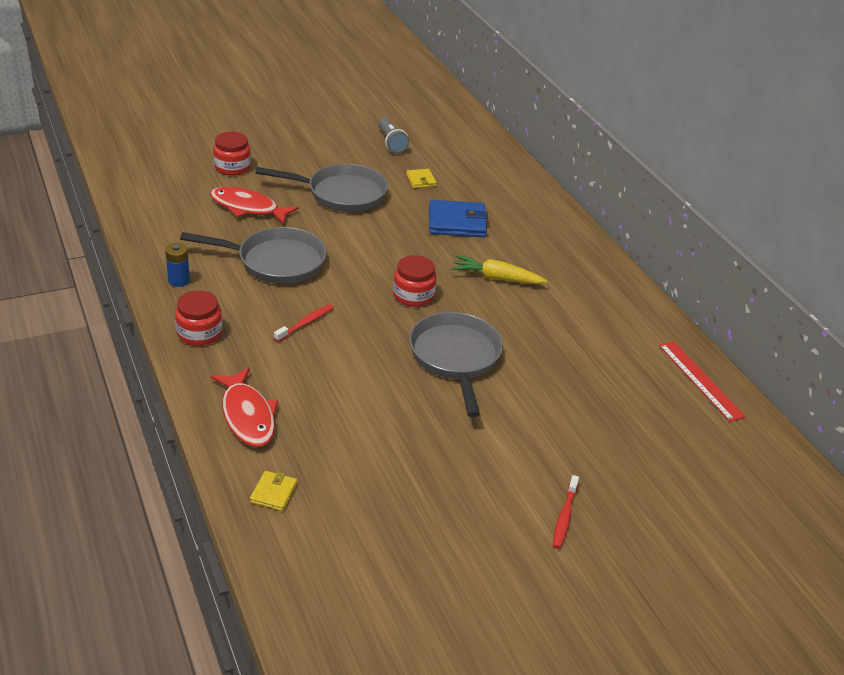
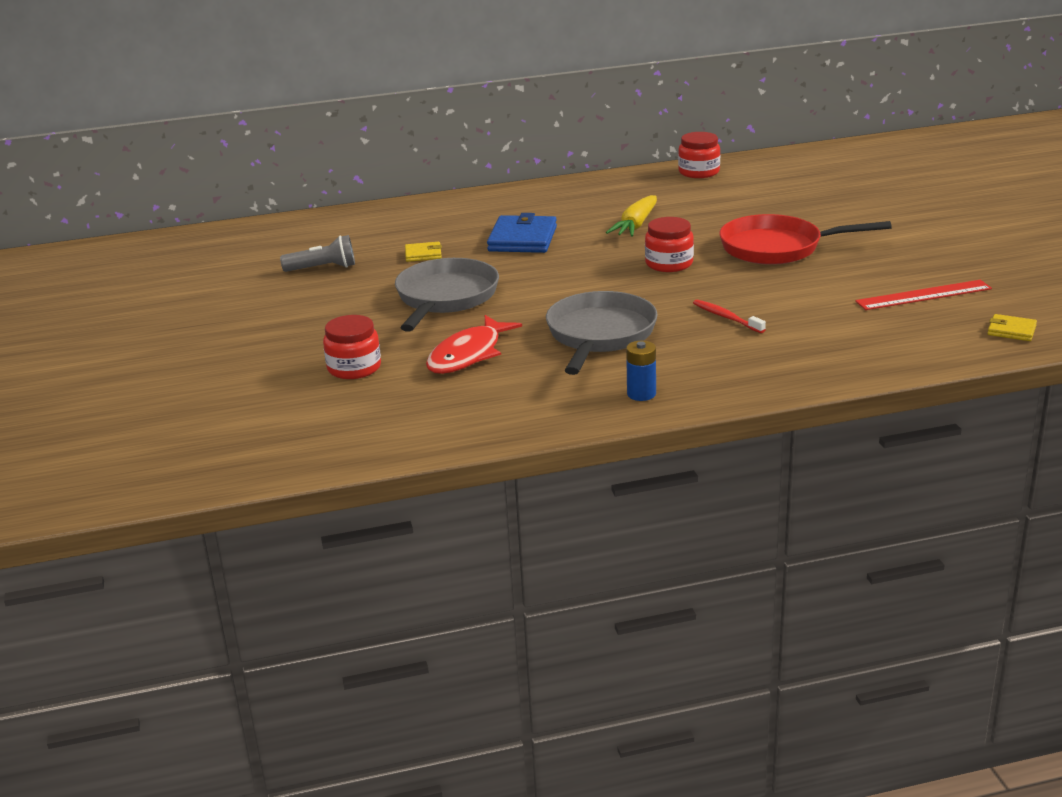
camera: 75 degrees left, 10 degrees down
red jar [175,290,222,346] -> red jar moved to [678,132,720,178]
red fish [211,368,278,447] -> none
grey pan [409,312,503,417] -> red pan [719,214,892,265]
red toothbrush [553,475,579,549] -> none
red ruler [659,341,746,422] -> red ruler moved to [855,280,992,310]

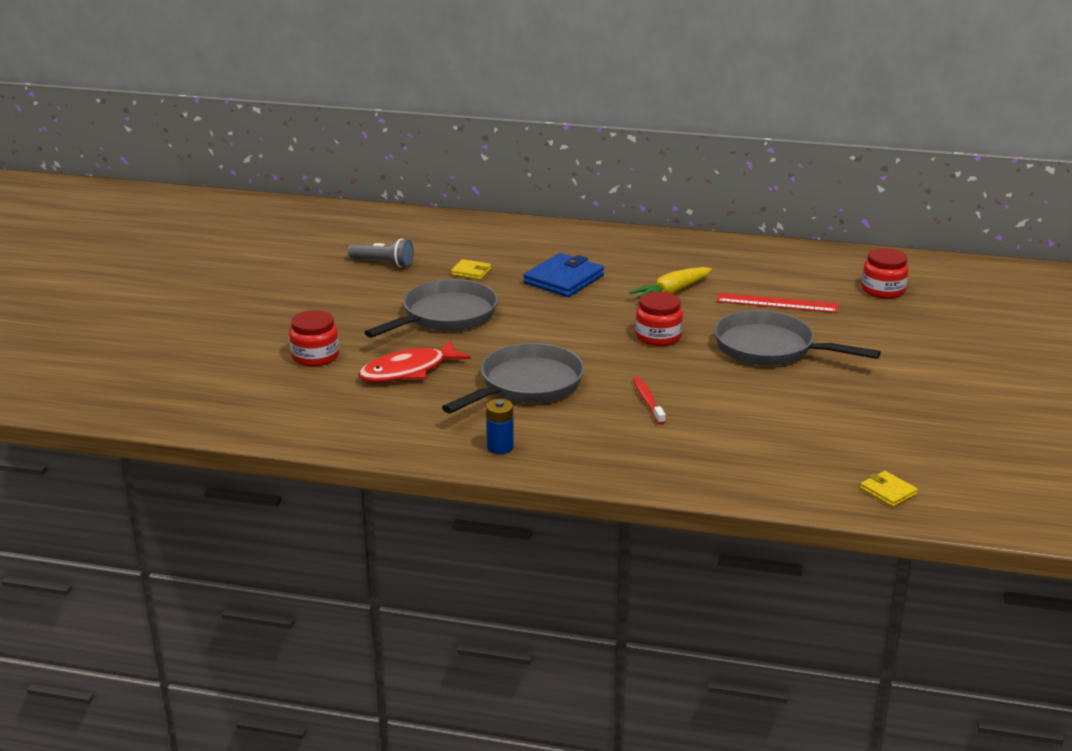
camera: 25 degrees right, 0 degrees up
red jar [678,132,720,178] -> red jar moved to [862,248,909,299]
red pan [719,214,892,265] -> grey pan [714,310,881,366]
red ruler [855,280,992,310] -> red ruler moved to [717,293,838,313]

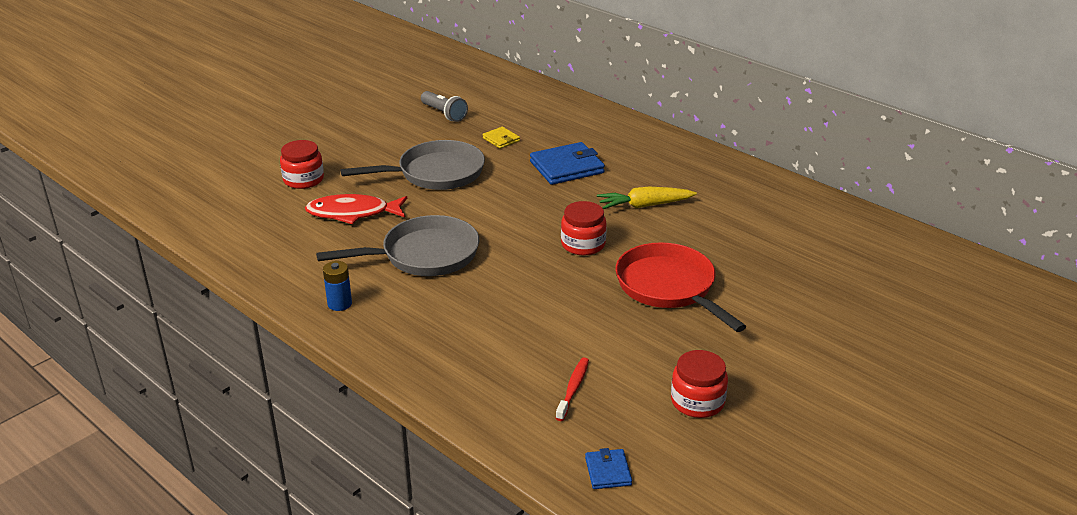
camera: 30 degrees right, 5 degrees up
red toothbrush [633,377,666,425] -> red toothbrush moved to [556,358,589,421]
grey pan [714,310,881,366] -> red pan [615,242,746,332]
red ruler [717,293,838,313] -> none
yellow wallet [860,471,918,507] -> blue wallet [585,448,632,489]
red jar [862,248,909,299] -> red jar moved to [671,350,728,418]

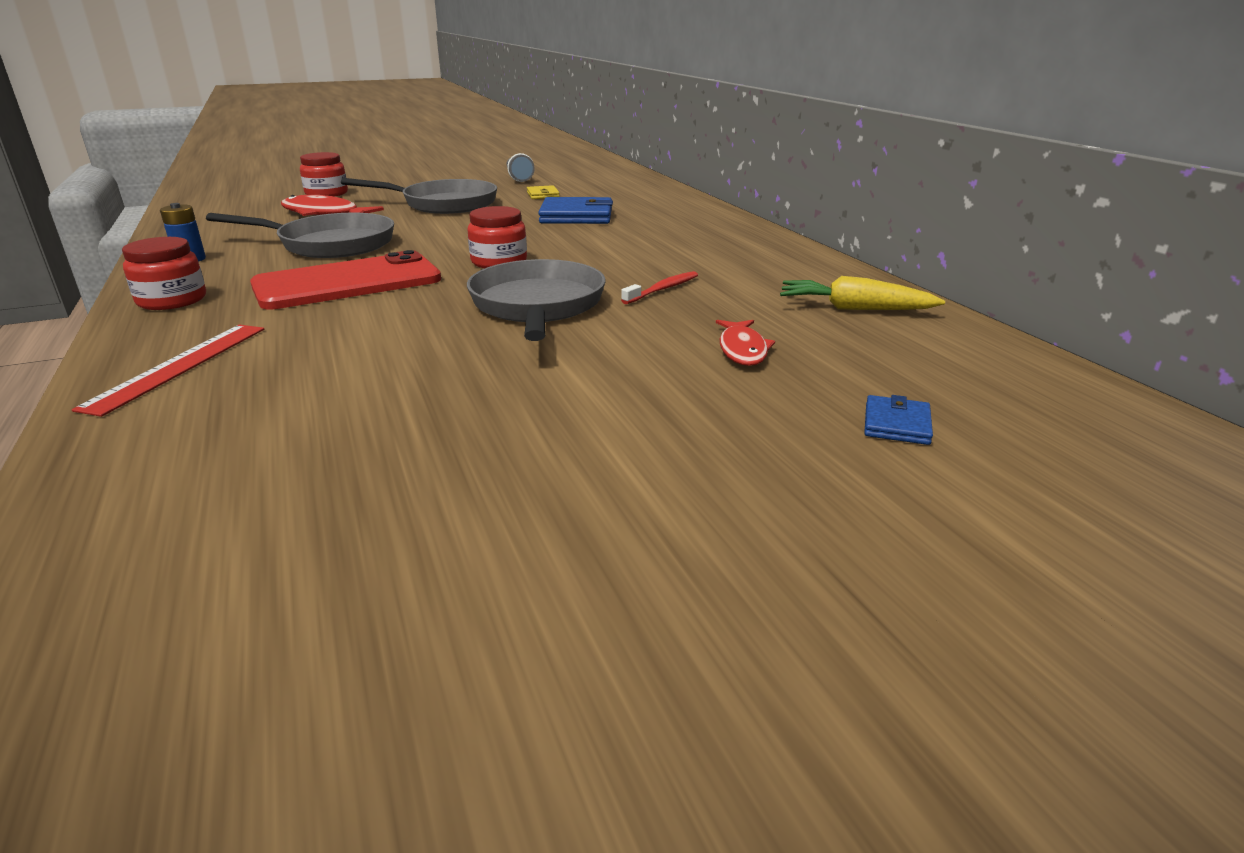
camera: 25 degrees right, 5 degrees down
red toothbrush [556,358,589,421] -> red toothbrush moved to [621,271,698,304]
blue wallet [585,448,632,489] -> blue wallet moved to [864,395,933,445]
yellow carrot [597,187,697,209] -> yellow carrot moved to [780,276,945,310]
red pan [615,242,746,332] -> grey pan [467,259,606,341]
red jar [671,350,728,418] -> red jar moved to [122,237,206,310]
none -> red ruler [72,325,264,417]
none -> red phone [250,250,441,310]
none -> red fish [716,320,775,366]

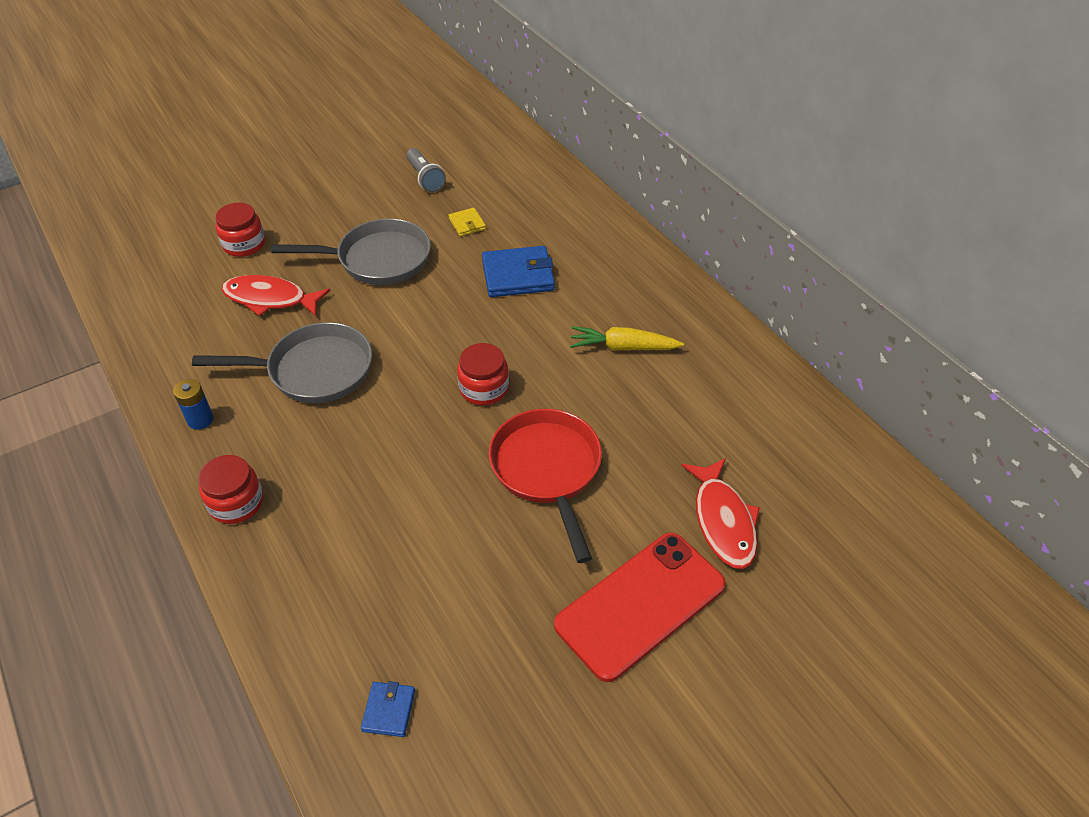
camera: 10 degrees left, 20 degrees up
red ruler [72,325,264,417] -> none
red phone [250,250,441,310] -> red phone moved to [554,532,726,682]
grey pan [467,259,606,341] -> red pan [489,409,602,563]
red toothbrush [621,271,698,304] -> none
red fish [716,320,775,366] -> red fish [682,458,760,569], size x1.57
yellow carrot [780,276,945,310] -> yellow carrot moved to [570,326,684,351]
blue wallet [864,395,933,445] -> blue wallet moved to [361,681,415,737]

